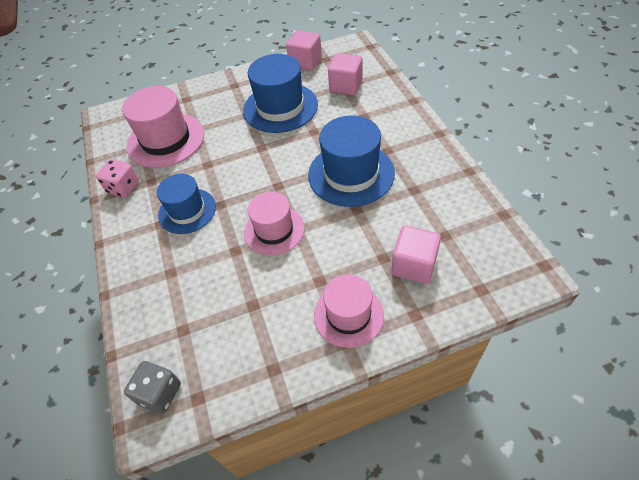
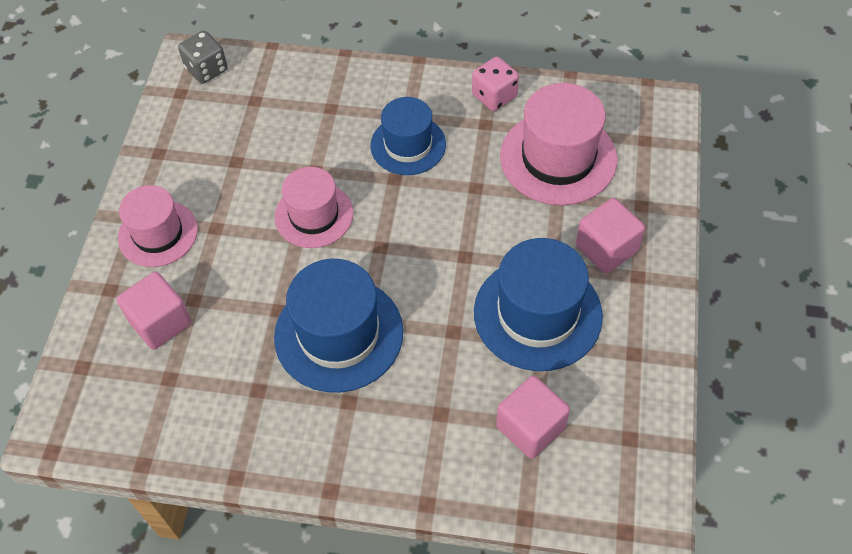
camera: 115 degrees right, 5 degrees up
pink cube [286,30,322,71] -> pink cube moved to [576,198,645,274]

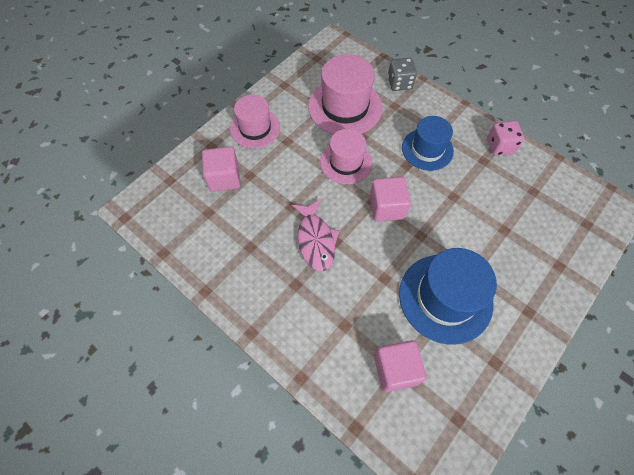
camera: 30 degrees right, 5 degrees up
grey dice [178,30,227,84] -> grey dice moved to [388,58,417,91]
blue hat [274,259,403,393] -> pink fish [292,199,340,271]
pink hat [500,83,617,205] -> pink hat moved to [308,54,382,134]
pink cube [576,198,645,274] -> pink cube moved to [370,176,411,222]

